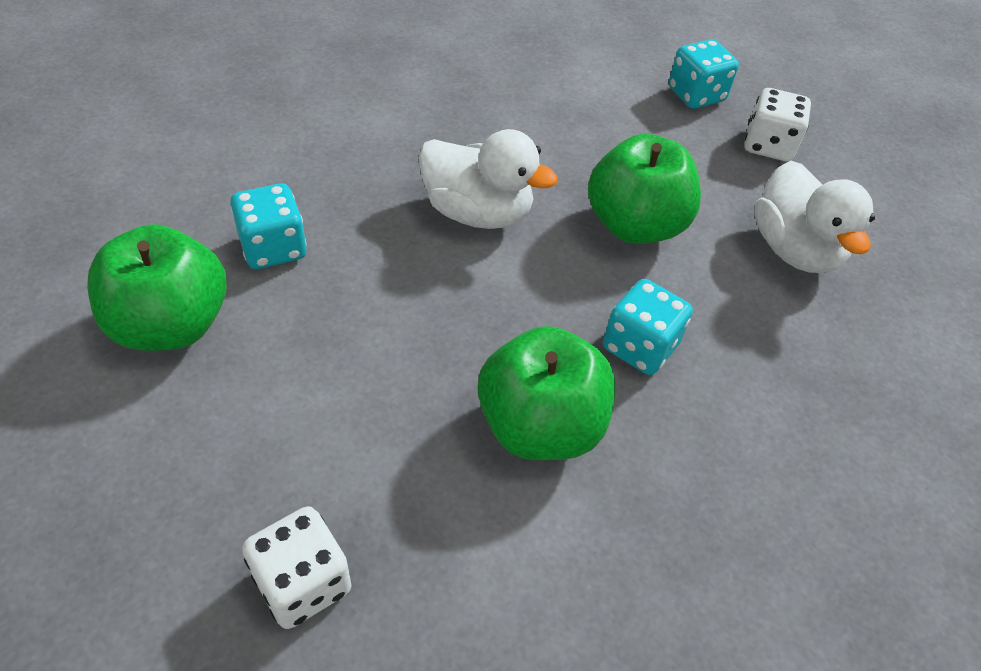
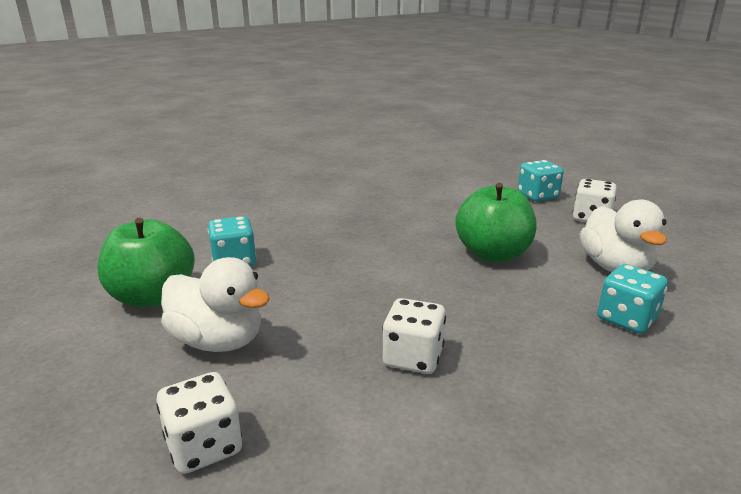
camera: 10 degrees right, 25 degrees down
white duck [418,129,558,229] -> white duck moved to [161,257,270,352]
green apple [478,326,615,460] -> white dice [382,298,446,374]
turquoise dice [603,279,693,375] -> turquoise dice moved to [597,264,668,334]

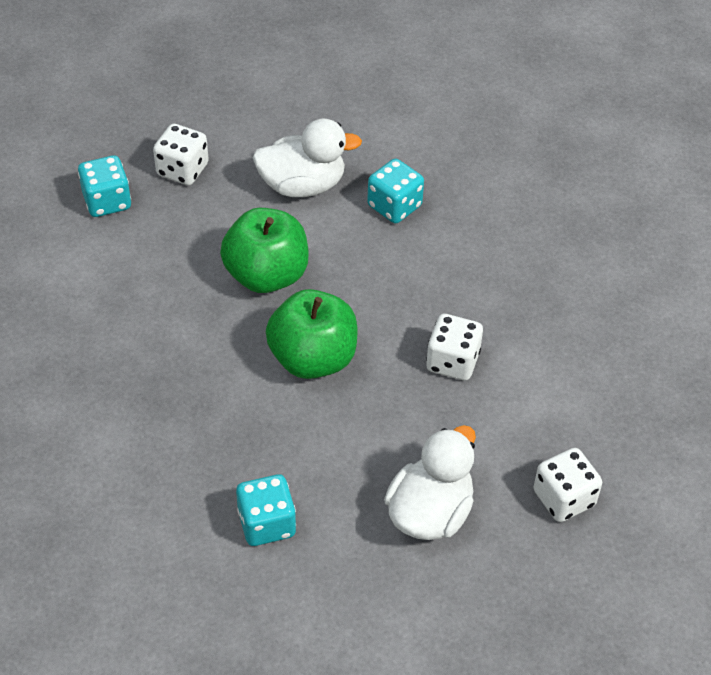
camera: 90 degrees left, 25 degrees up
green apple [97,218,195,307] -> green apple moved to [266,289,357,379]

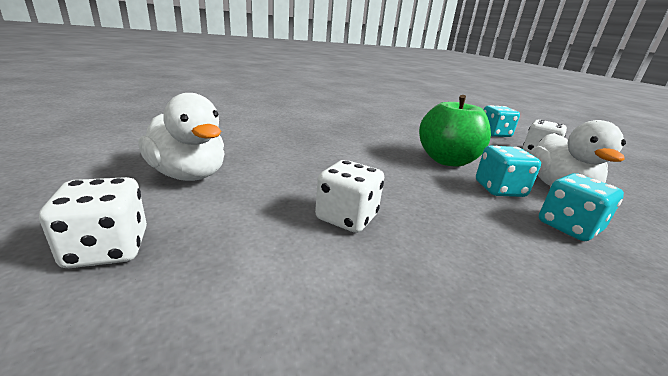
camera: 100 degrees right, 25 degrees down
turquoise dice [236,474,296,546] -> turquoise dice moved to [476,145,541,197]
green apple [266,289,357,379] -> none

